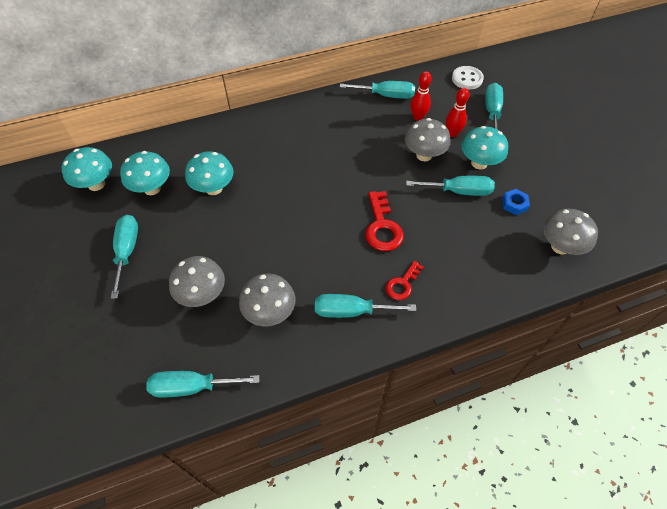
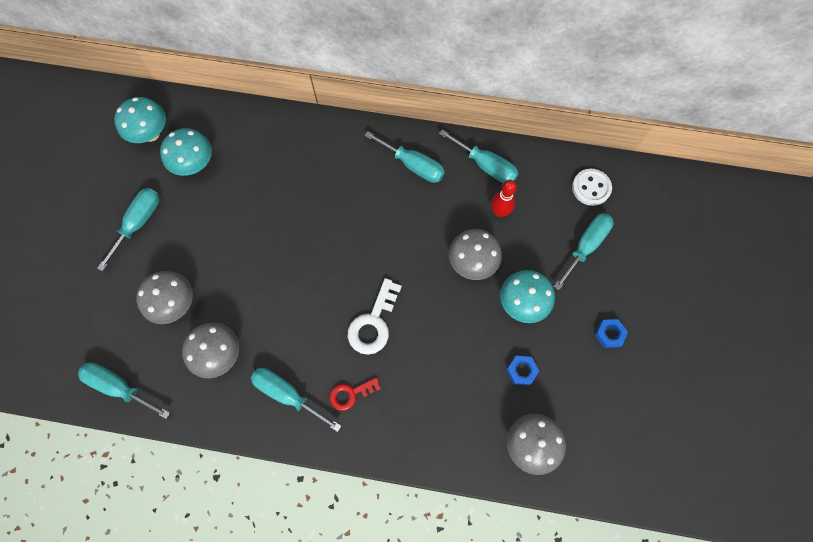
camera: 30 degrees right, 15 degrees up
turquoise mushroom [185,151,234,195] -> none
red key [365,191,404,251] -> white key [348,278,402,355]
turquoise screwdriver [406,176,495,196] -> turquoise screwdriver moved to [364,131,445,183]
red bowling pin [446,88,469,137] -> none
none -> blue nut [595,319,628,348]

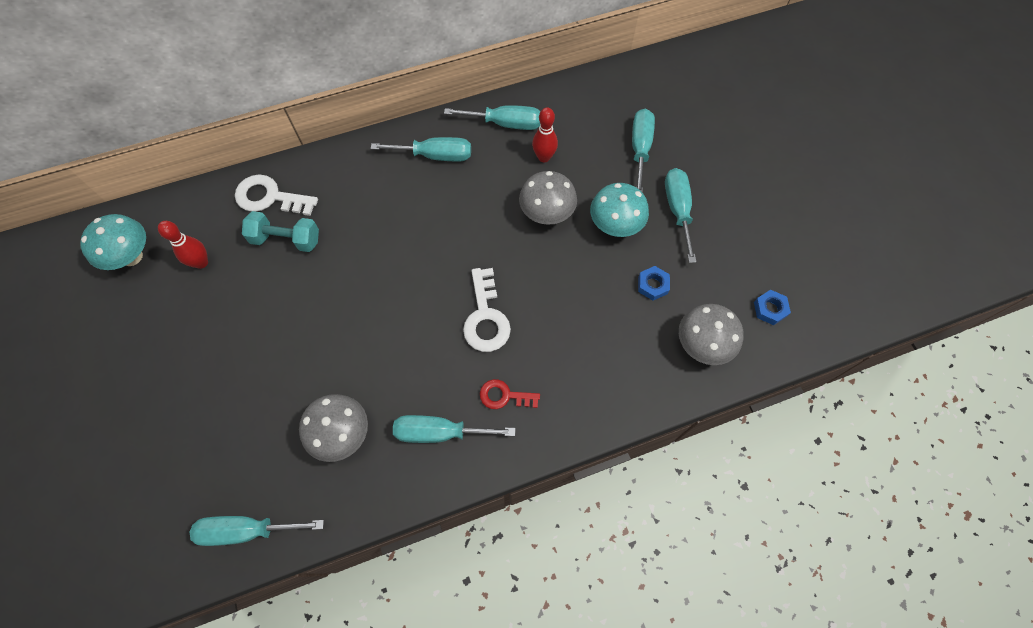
camera: 30 degrees left, 5 degrees down
turquoise screwdriver [97,188,160,271] -> turquoise screwdriver moved to [665,168,697,263]
grey mushroom [136,271,193,324] -> none
turquoise mushroom [160,128,212,176] -> red bowling pin [158,221,208,269]
red key [329,377,381,411] -> red key turned 60 degrees clockwise [480,379,540,409]
white button [572,169,612,206] -> none
blue nut [595,319,628,348] -> blue nut moved to [754,290,791,325]
none -> white key [235,175,318,216]
none -> turquoise dumbbell [242,211,319,252]

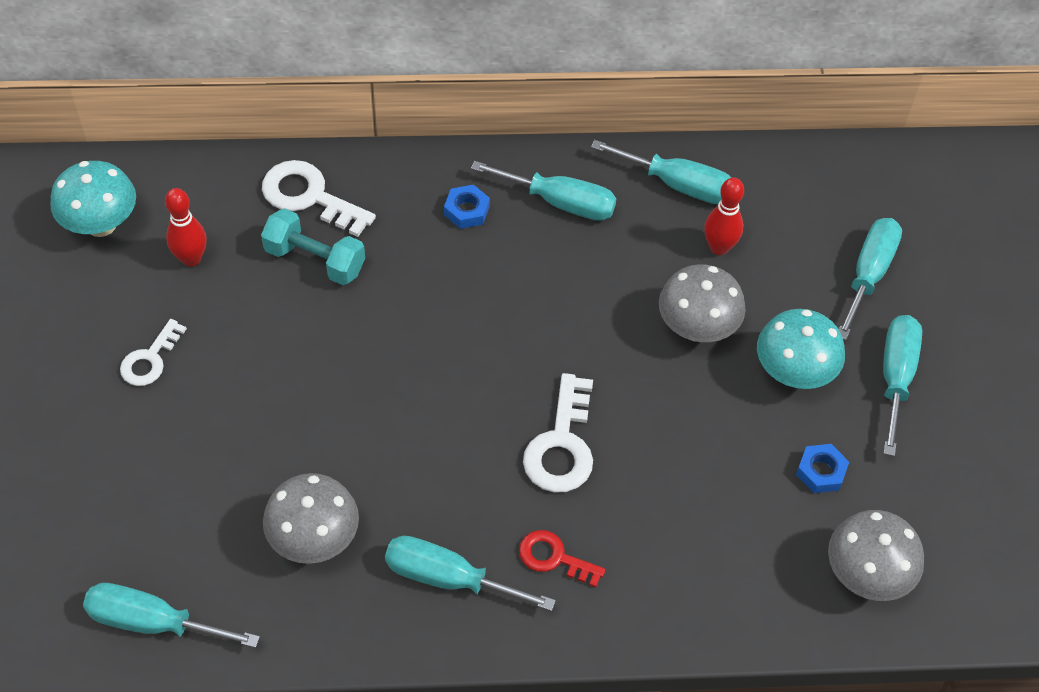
camera: 15 degrees right, 10 degrees down
blue nut [754,290,791,325] -> blue nut moved to [444,184,490,229]
none -> white key [120,319,187,386]

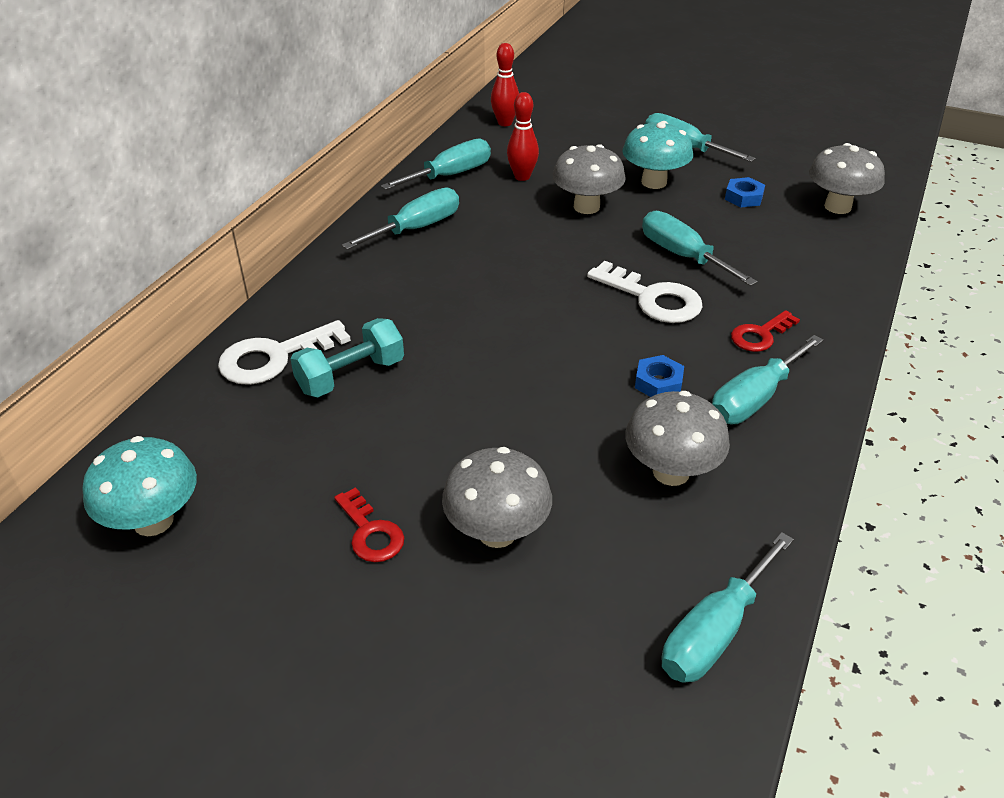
camera: 60 degrees left, 15 degrees down
white key [120,319,187,386] -> red key [334,487,404,562]
red bowling pin [165,188,207,267] -> red bowling pin moved to [491,43,519,126]
blue nut [444,184,490,229] -> blue nut moved to [635,355,684,397]
turquoise screwdriver [839,218,902,340] -> turquoise screwdriver moved to [642,211,757,286]
none -> grey mushroom [442,447,552,548]

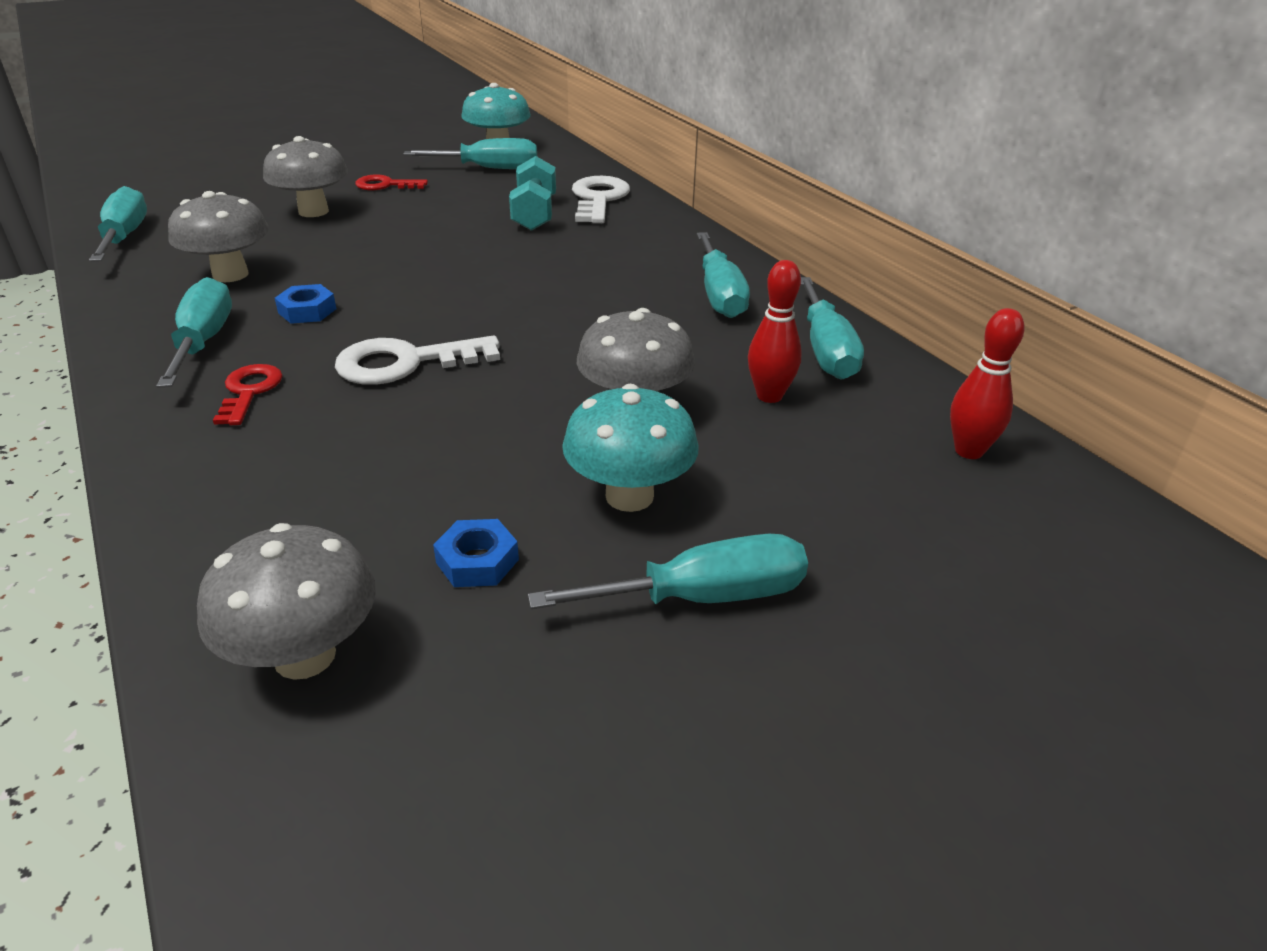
camera: 125 degrees right, 5 degrees down
turquoise screwdriver [642,211,757,286] -> turquoise screwdriver moved to [403,138,537,169]

